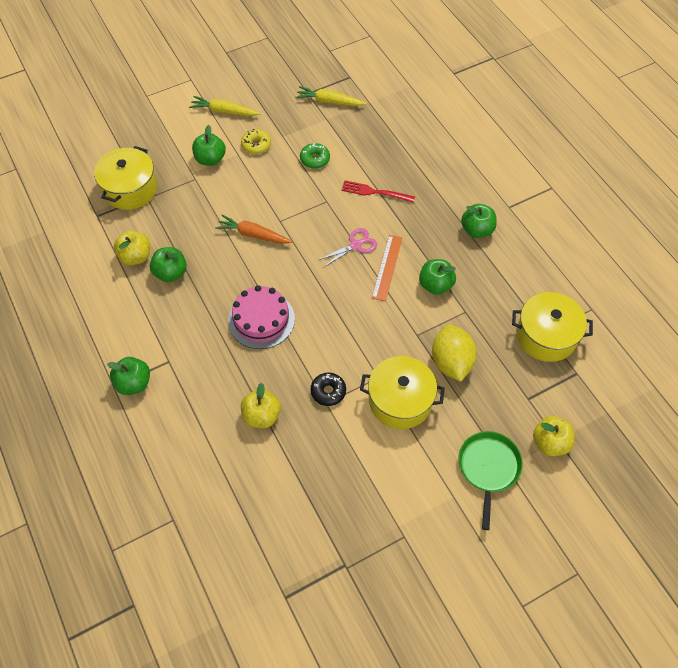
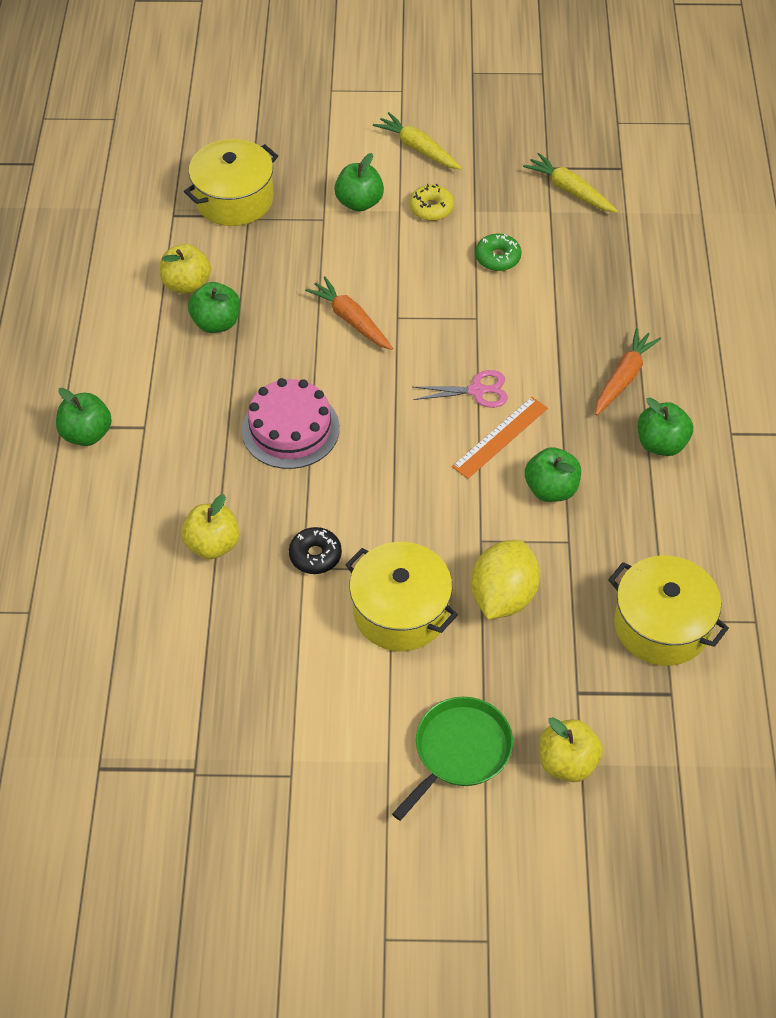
camera: 30 degrees right, 5 degrees down
red fork [342,180,415,203] -> none
none -> orange carrot [595,328,661,416]

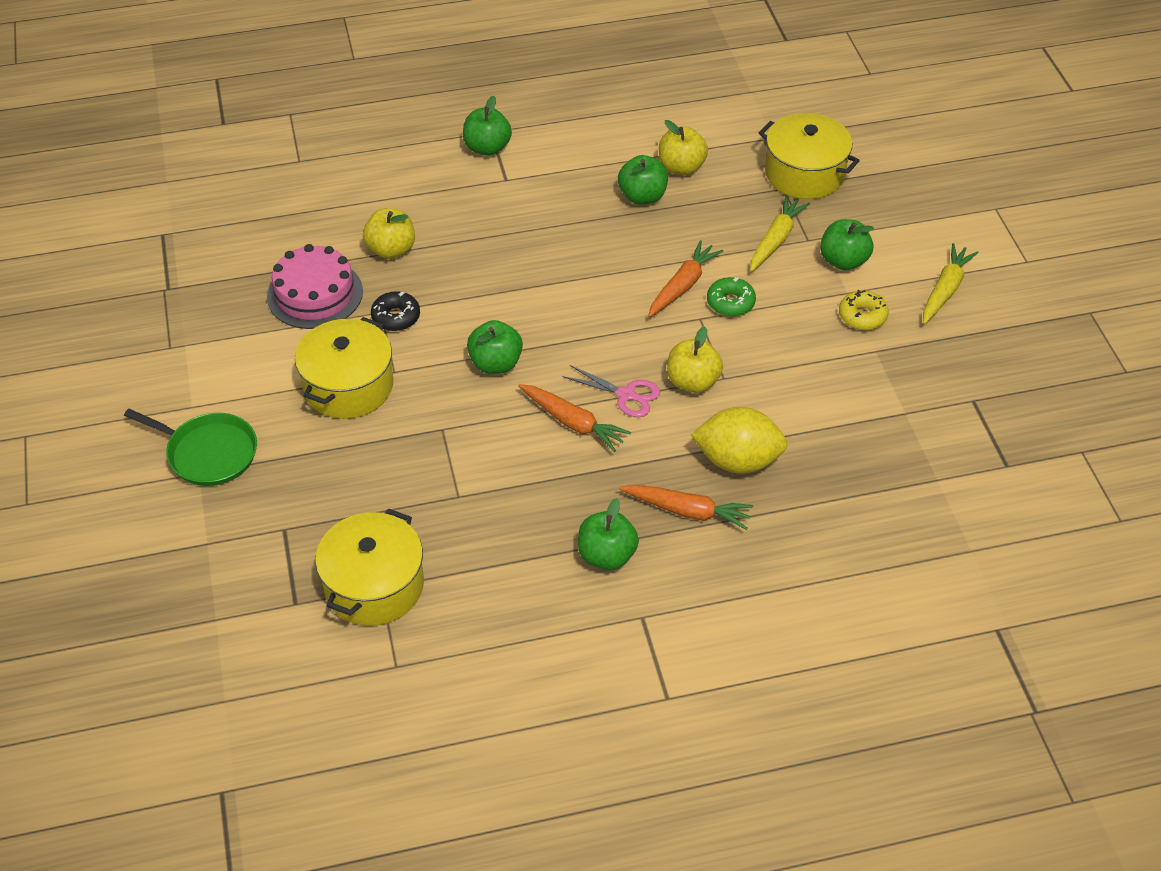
camera: 75 degrees right, 5 degrees down
pink cake [242,378,340,469] -> pink cake moved to [267,244,363,329]
pink scissors [413,370,508,408] -> pink scissors turned 45 degrees counterclockwise [563,365,660,417]
orange ruler [452,397,548,479] -> orange carrot [518,384,631,452]
yellow lemon [471,540,540,619] -> yellow lemon moved to [691,407,788,474]
green donut [475,234,521,271] -> green donut moved to [707,277,756,316]
yellow carrot [523,153,618,213] -> yellow carrot moved to [750,195,810,272]
green apple [525,447,581,502] -> green apple moved to [467,320,523,374]
yellow apple [540,717,603,782] -> yellow apple moved to [667,326,723,393]

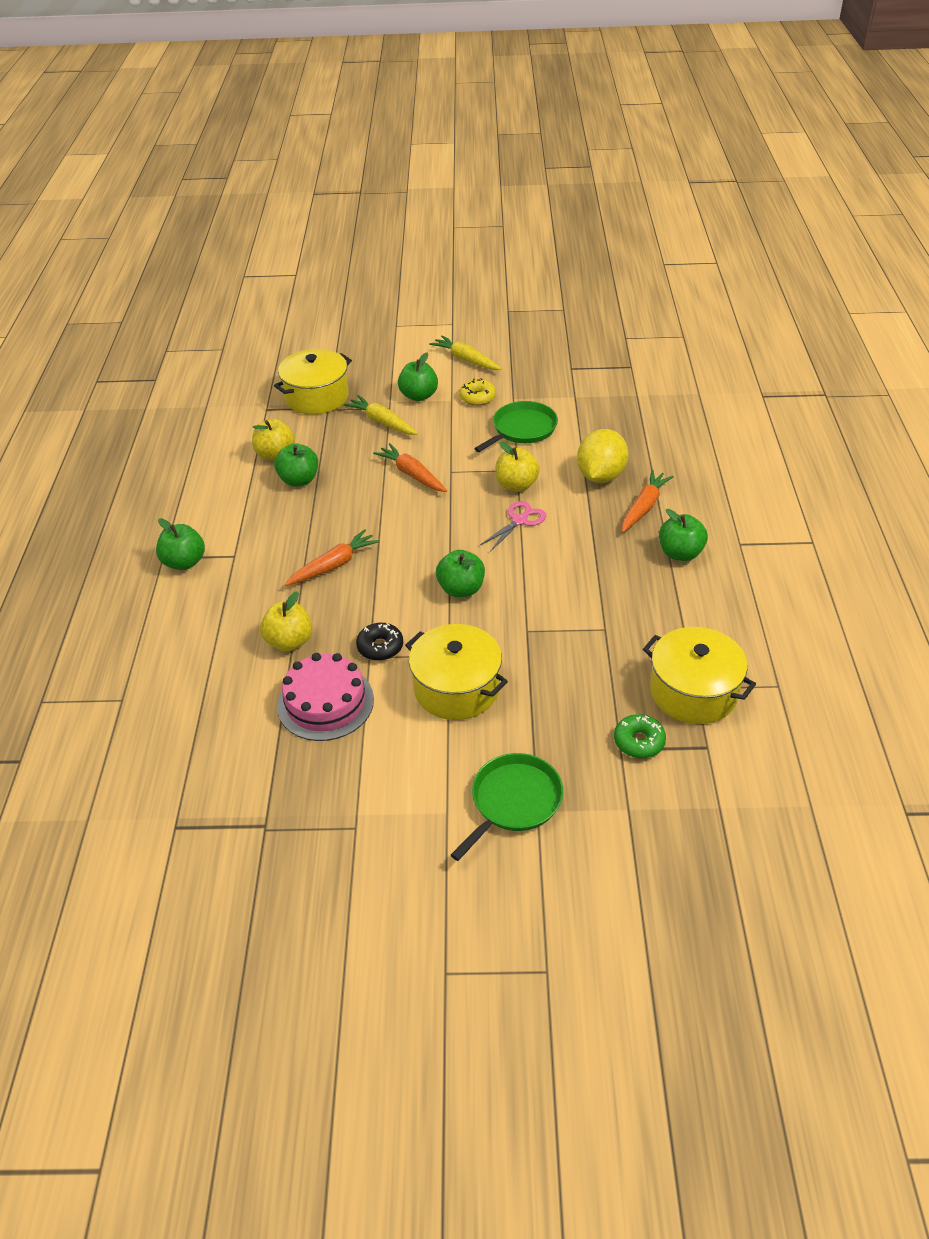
camera: 75 degrees left, 5 degrees down
orange carrot [518,384,631,452] -> orange carrot moved to [285,529,380,586]
green donut [707,277,756,316] -> green donut moved to [614,714,666,758]
none -> green pan [474,401,558,452]

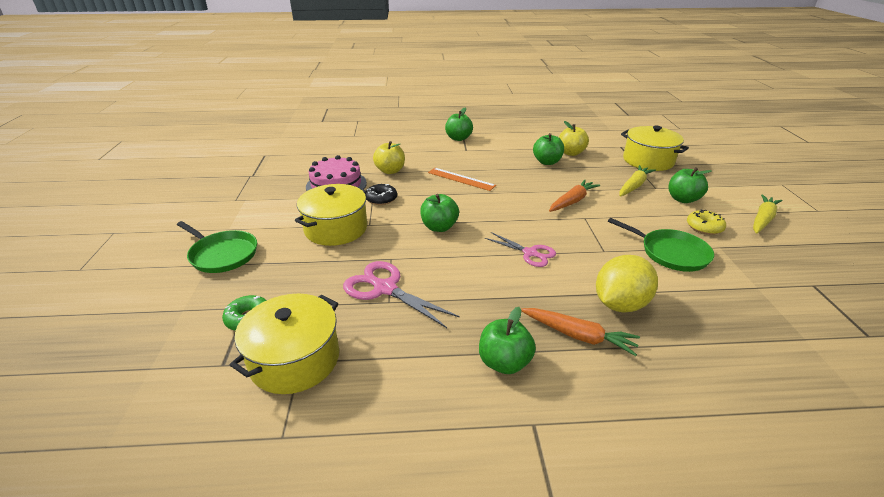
camera: 85 degrees right, 10 degrees down
orange carrot [285,529,380,586] -> orange ruler [428,168,496,191]
yellow apple [495,442,540,492] -> none
yellow lemon [577,429,629,483] -> yellow lemon turned 60 degrees counterclockwise [596,255,658,312]
none -> pink scissors [343,261,460,328]

